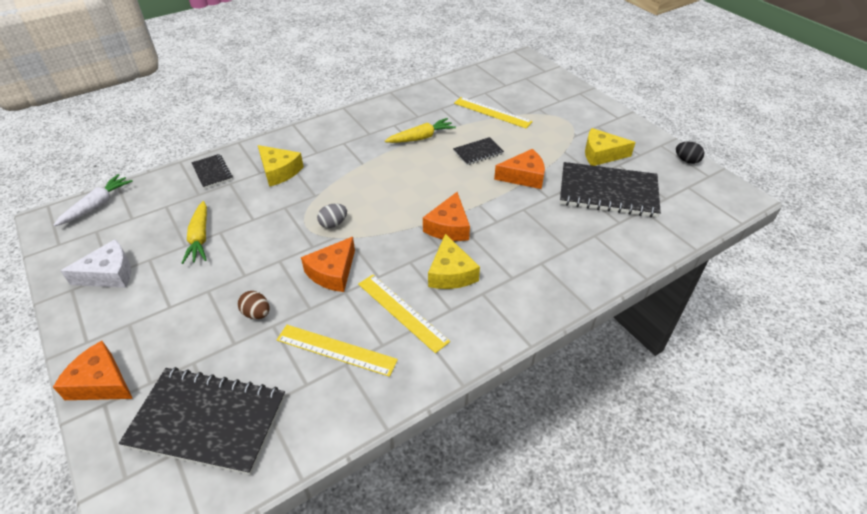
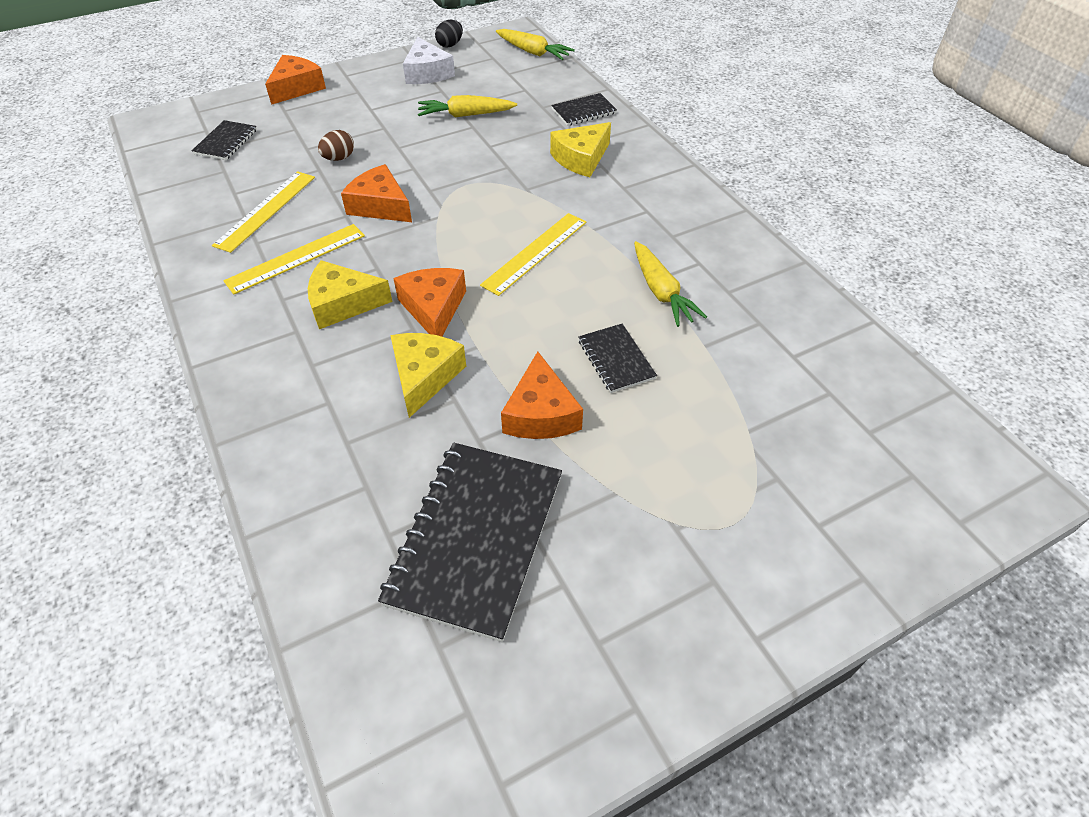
camera: 95 degrees right, 5 degrees up
white carrot [54,174,133,226] -> yellow carrot [496,29,575,60]
black notebook [119,367,285,475] -> black notebook [191,120,257,160], size x0.49
grey egg [317,203,347,228] -> none
orange cheese [423,192,470,241] -> orange cheese turned 60 degrees clockwise [393,268,466,336]
yellow ruler [454,97,533,128] -> yellow ruler moved to [480,213,586,296]
yellow cheese [585,128,636,166] -> yellow cheese moved to [390,333,466,418]
black egg [676,141,704,164] -> black egg moved to [435,20,463,48]

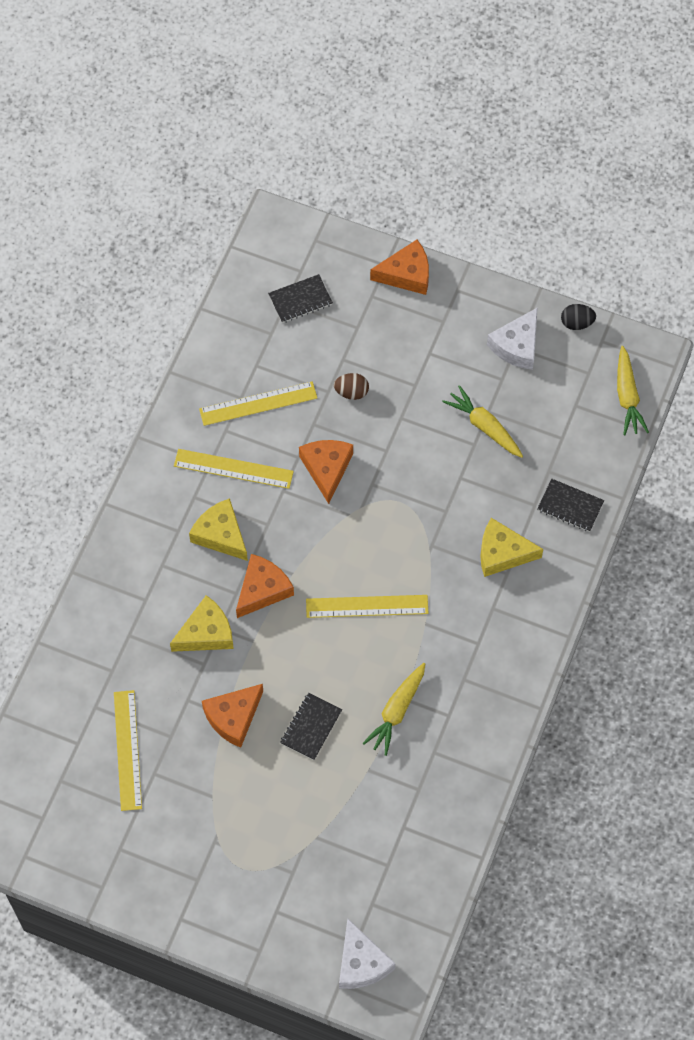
camera: 50 degrees right, 15 degrees up
black notebook [378,443,562,642] -> yellow ruler [114,690,142,811]
none -> white cheese [339,918,395,989]

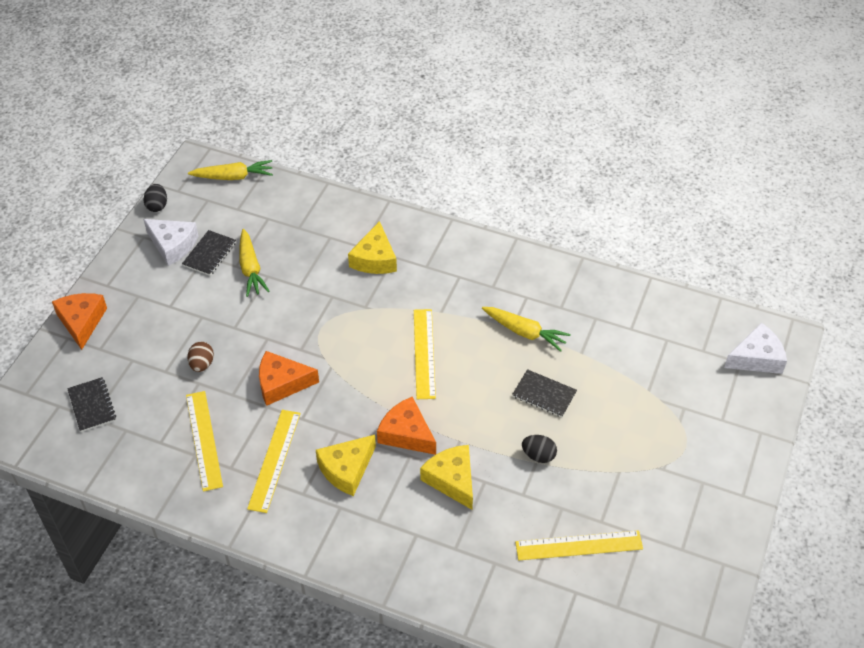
camera: 90 degrees left, 15 degrees down
orange cheese [202,684,263,748] -> black egg [522,435,557,463]
yellow carrot [442,385,523,458] -> yellow carrot turned 60 degrees counterclockwise [239,229,270,297]
black notebook [537,479,604,532] -> black notebook moved to [182,230,236,276]

